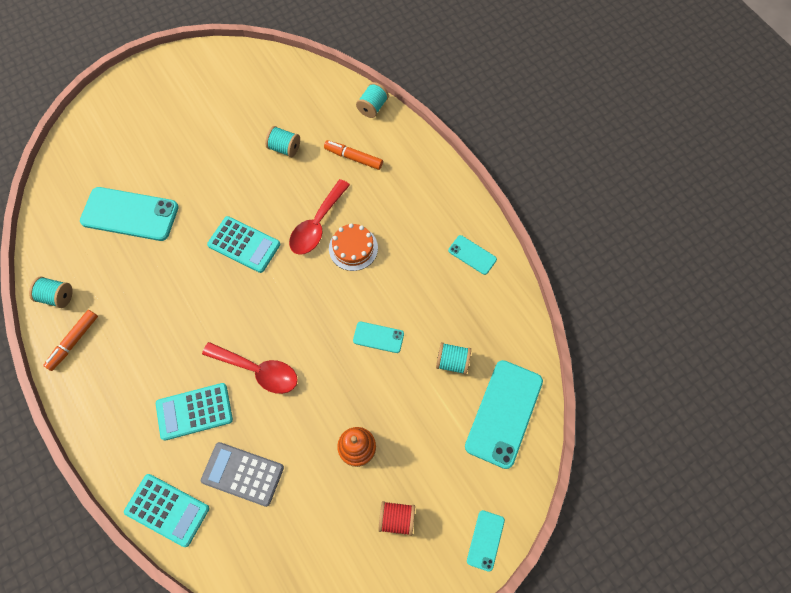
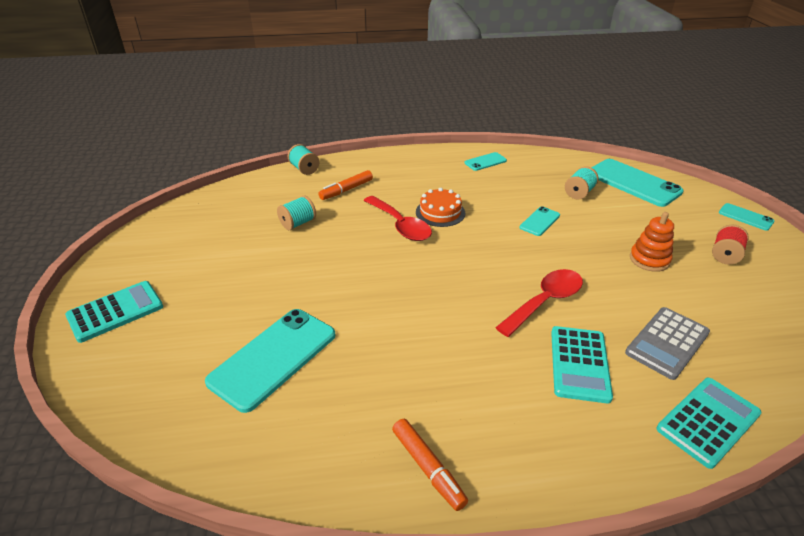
camera: 65 degrees left, 30 degrees down
turquoise spool [29,276,73,308] -> none
turquoise calculator [207,216,280,273] -> turquoise calculator moved to [65,281,163,343]

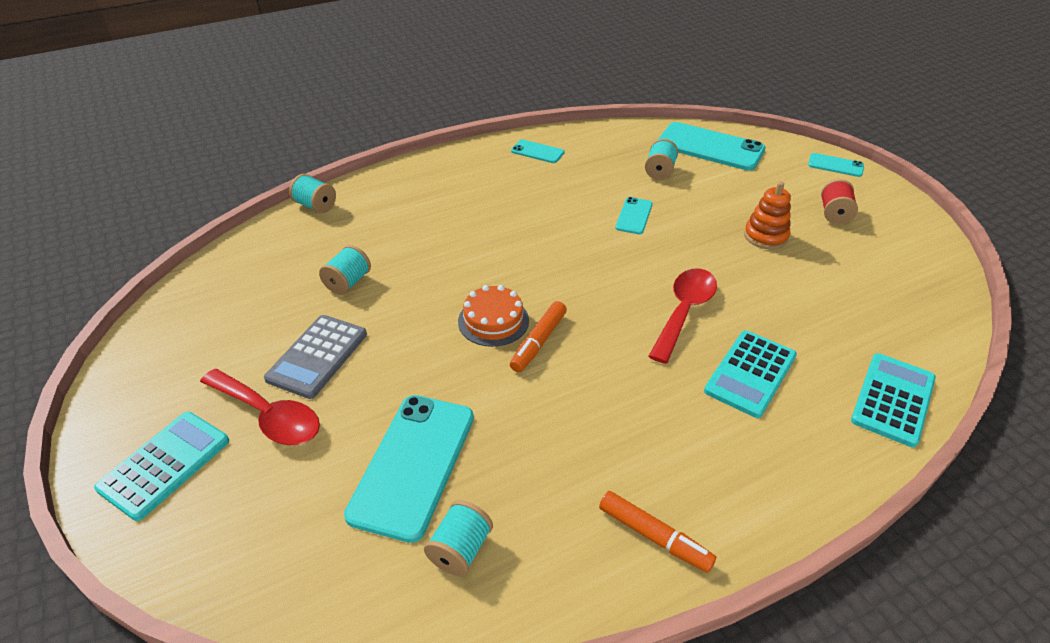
camera: 20 degrees left, 5 degrees up
orange marker [318,170,373,200] -> orange marker moved to [510,301,567,372]
red spoon [364,196,432,241] -> red spoon moved to [200,369,320,445]
orange cake [416,188,465,227] -> orange cake moved to [458,285,529,347]
turquoise phone [465,152,507,171] -> turquoise phone turned 75 degrees clockwise [511,140,564,163]
turquoise calculator [551,326,613,403] -> turquoise calculator turned 45 degrees clockwise [704,330,797,418]
grey calculator [625,307,710,380] -> grey calculator moved to [264,315,367,399]
none -> turquoise spool [424,500,493,576]

